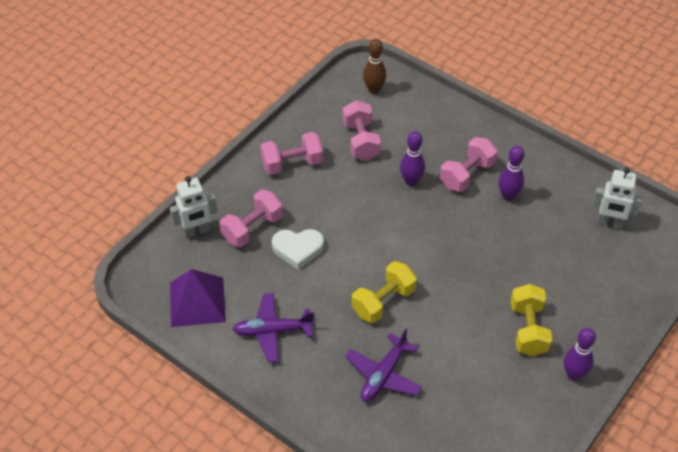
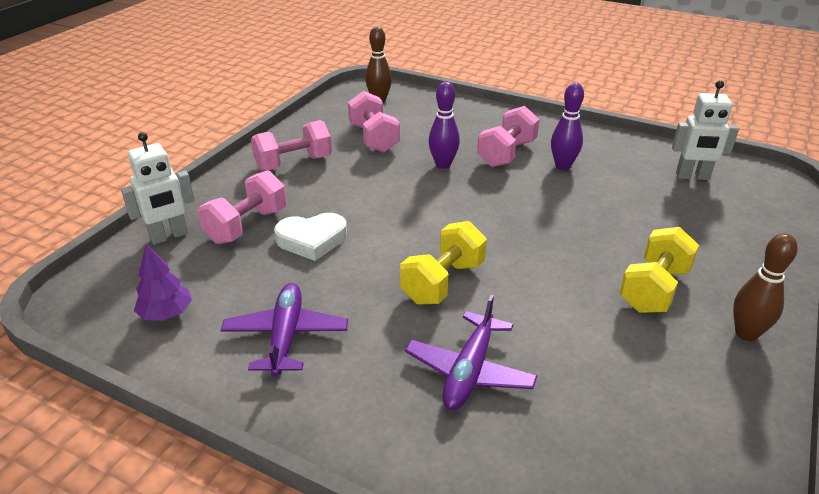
camera: 10 degrees left, 15 degrees down
purple pyramid [170,269,226,327] -> purple tree [134,244,192,321]
purple plane [233,293,315,363] -> purple plane turned 105 degrees clockwise [221,283,348,377]
yellow dumbbell [510,284,552,356] -> yellow dumbbell turned 45 degrees clockwise [619,227,699,313]
purple bowling pin [564,328,596,381] -> brown bowling pin [733,233,798,341]

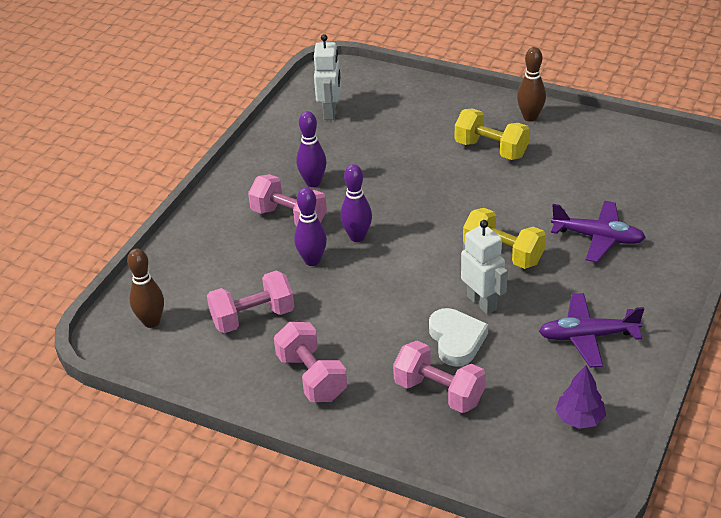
camera: 90 degrees left, 5 degrees up
white robot [121,132,195,244] -> white robot moved to [461,220,508,314]
none -> purple bowling pin [340,164,372,242]

